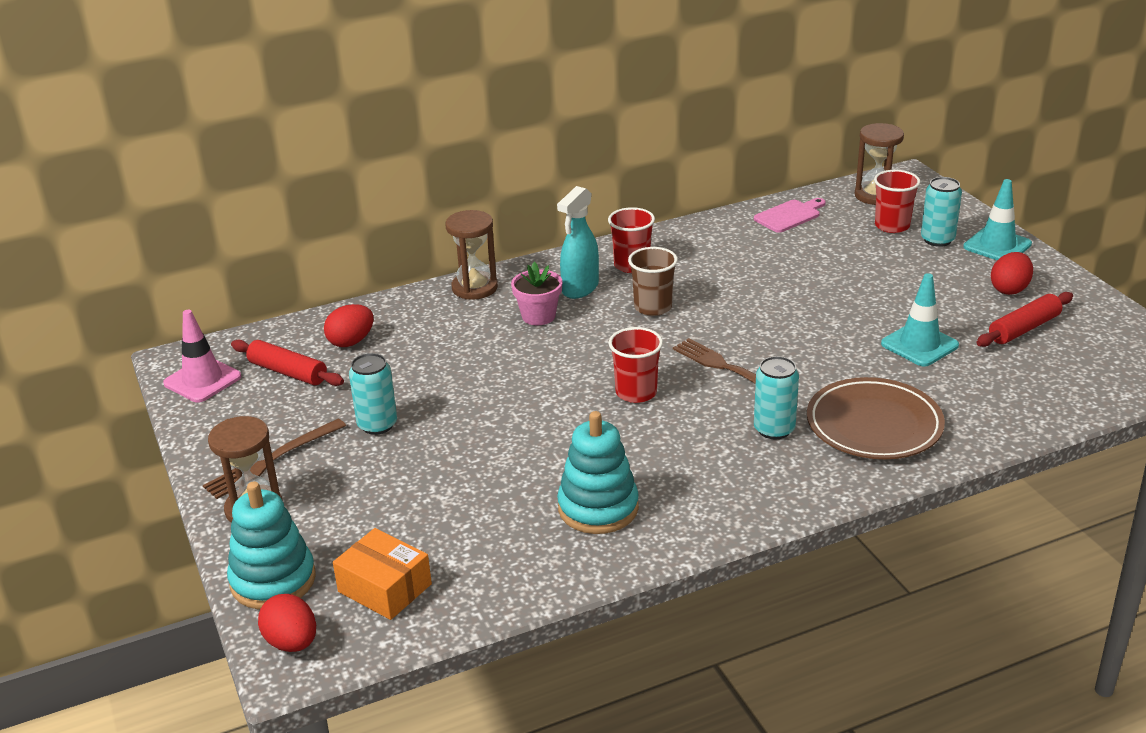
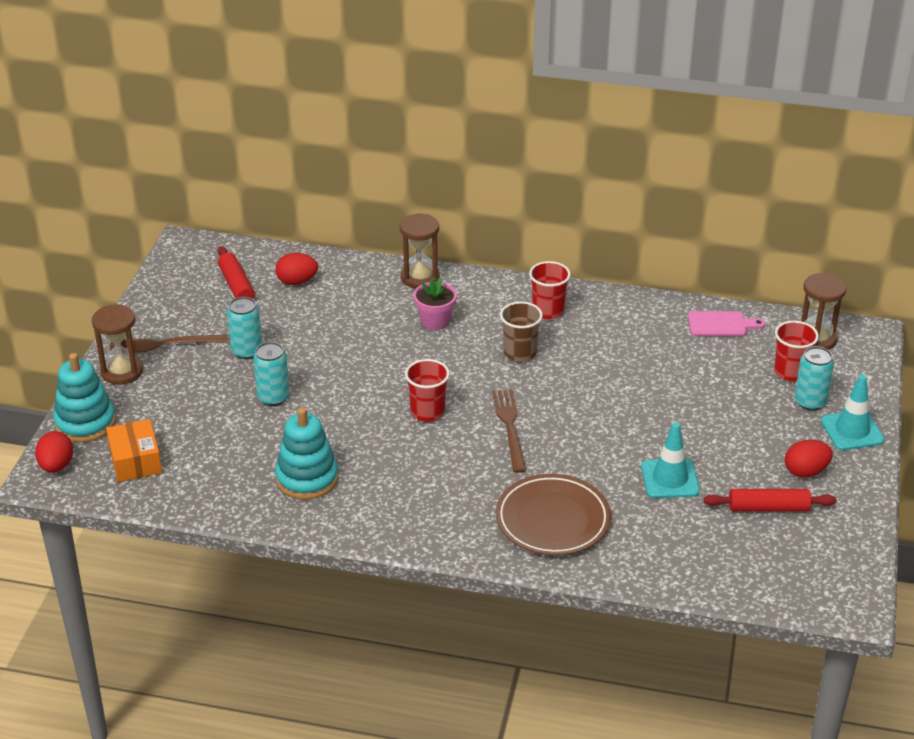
camera: 35 degrees right, 5 degrees up
pink traffic cone [163,310,242,403] -> none
turquoise spray bottle [557,186,599,299] -> none
turquoise can [754,356,799,439] -> turquoise can moved to [253,342,290,406]

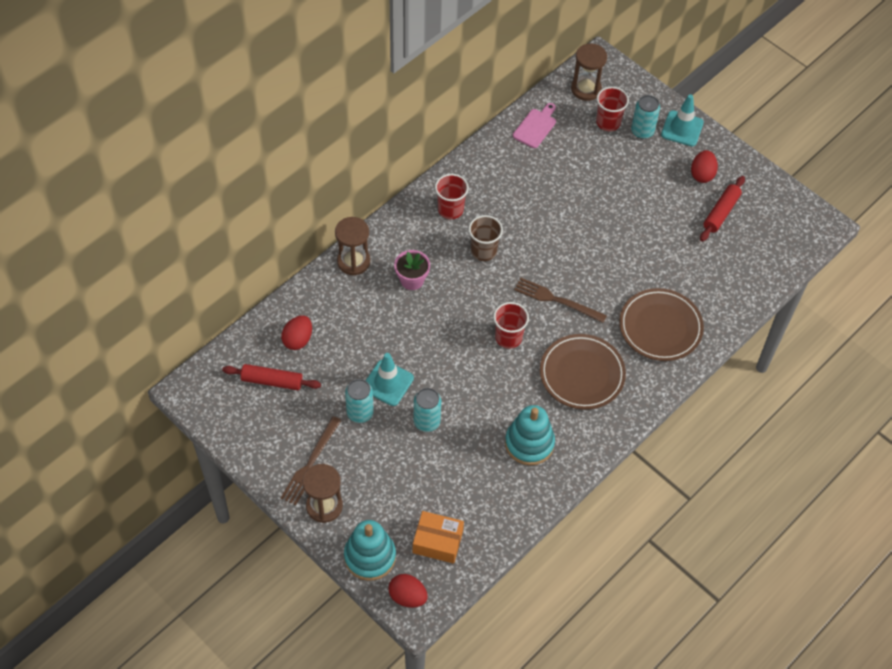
camera: 60 degrees left, 20 degrees up
turquoise traffic cone [641,422,700,498] -> turquoise traffic cone moved to [366,353,414,406]
none -> brown plate [540,334,626,410]

